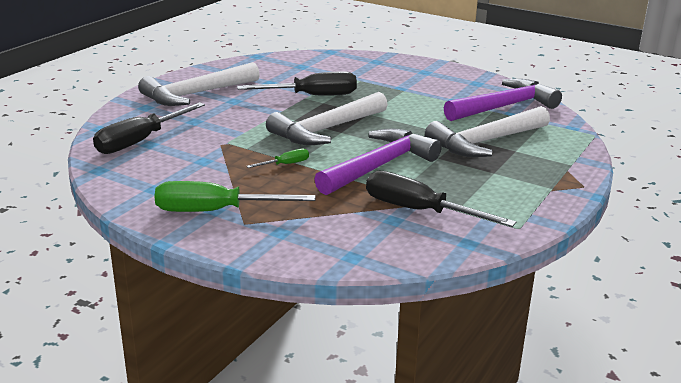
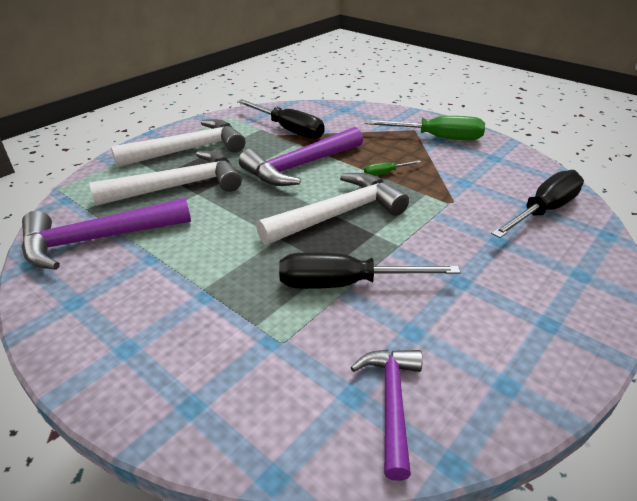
camera: 170 degrees left, 10 degrees up
white hammer [138,62,260,106] -> white hammer moved to [111,119,245,168]
none -> purple hammer [351,350,423,481]

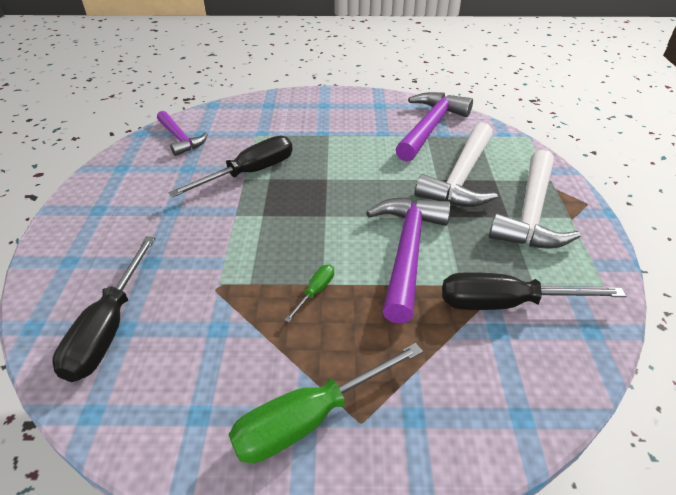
camera: 140 degrees right, 5 degrees up
white hammer [256,173,409,245] -> none

